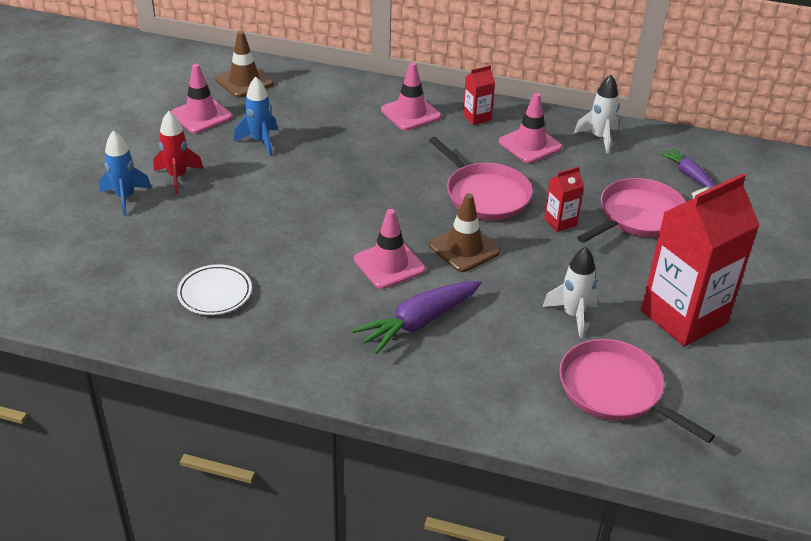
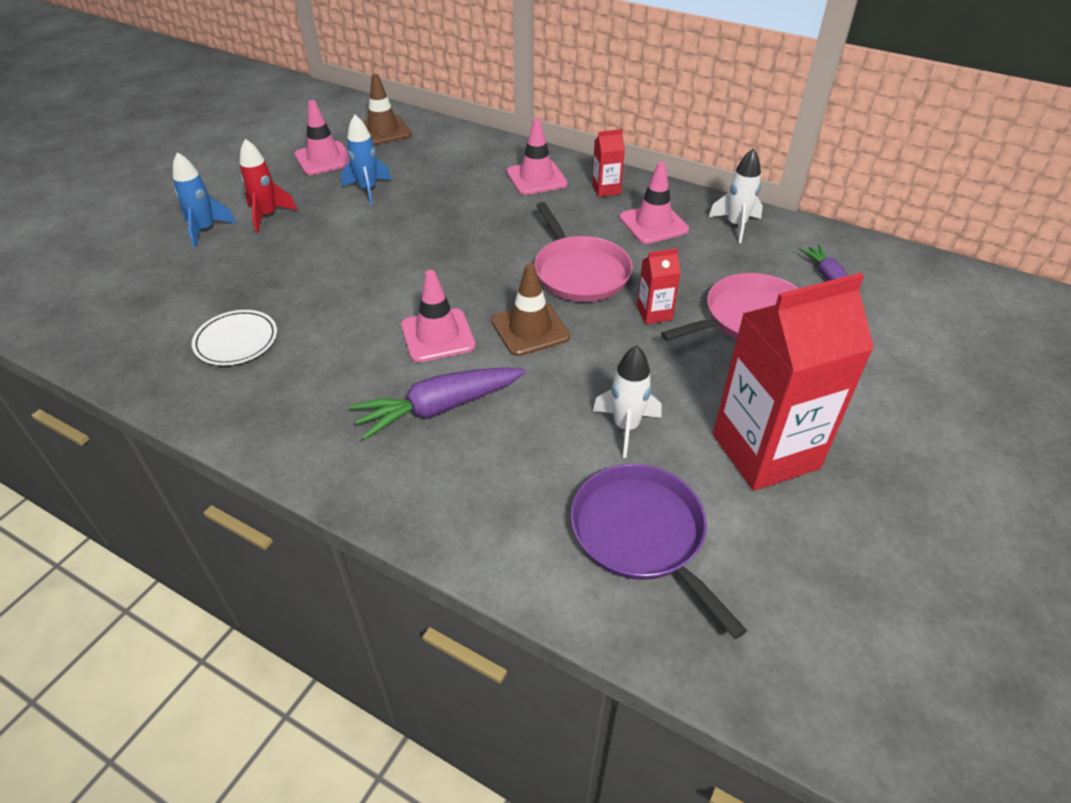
camera: 15 degrees right, 5 degrees up
pink pan [559,339,715,443] -> purple pan [571,464,747,639]

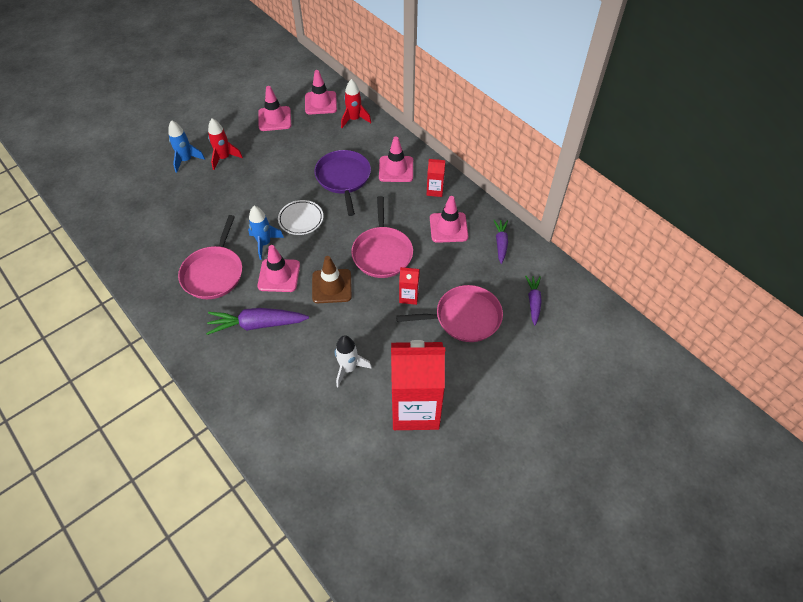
camera: 20 degrees right, 10 degrees up
white plate [192,310,277,365] -> white plate moved to [278,200,323,235]
blue rocket [341,115,391,205] -> blue rocket moved to [248,206,284,260]
brown traffic cone [363,74,412,145] -> pink traffic cone [305,70,337,114]
purple pan [571,464,747,639] -> purple pan moved to [314,150,371,216]
white rocket [709,148,763,243] -> purple carrot [494,220,508,264]
none -> pink pan [178,215,242,299]
none -> red rocket [341,79,371,128]

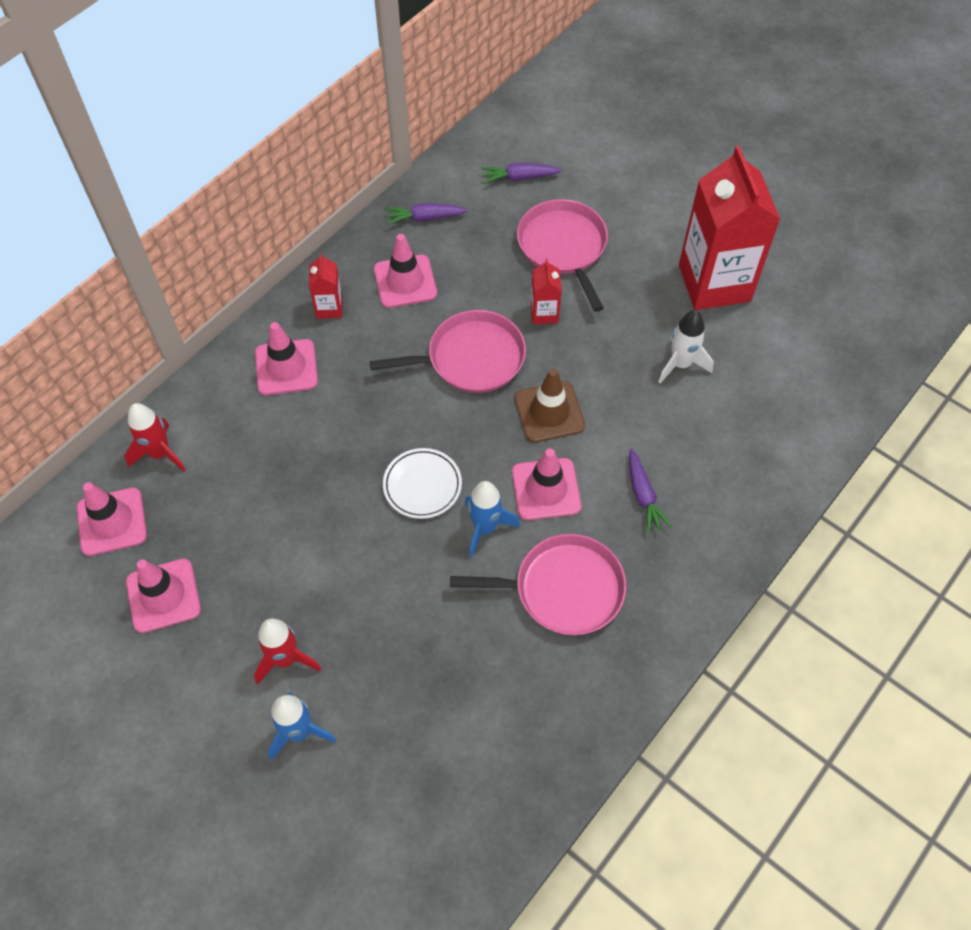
camera: 100 degrees left, 5 degrees up
purple carrot [206,308,309,335] -> purple carrot [629,449,672,534], size x0.60
purple pan [314,150,371,216] -> none

